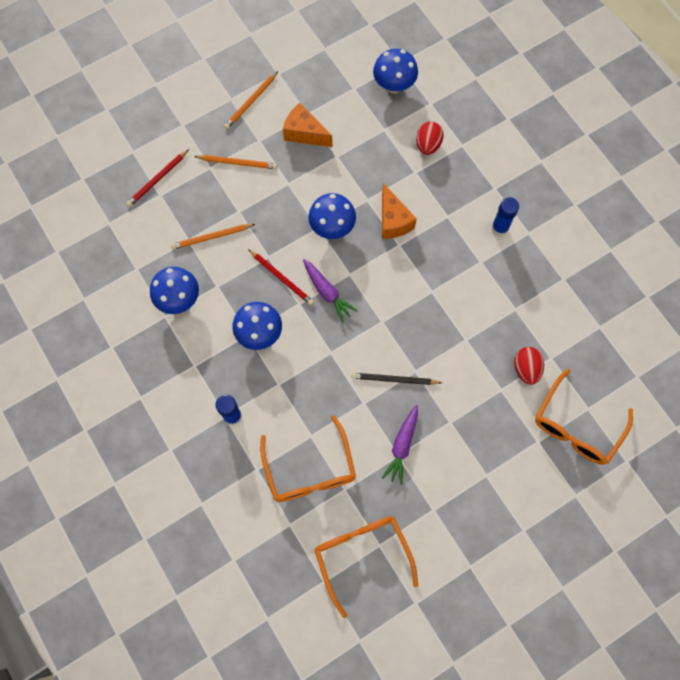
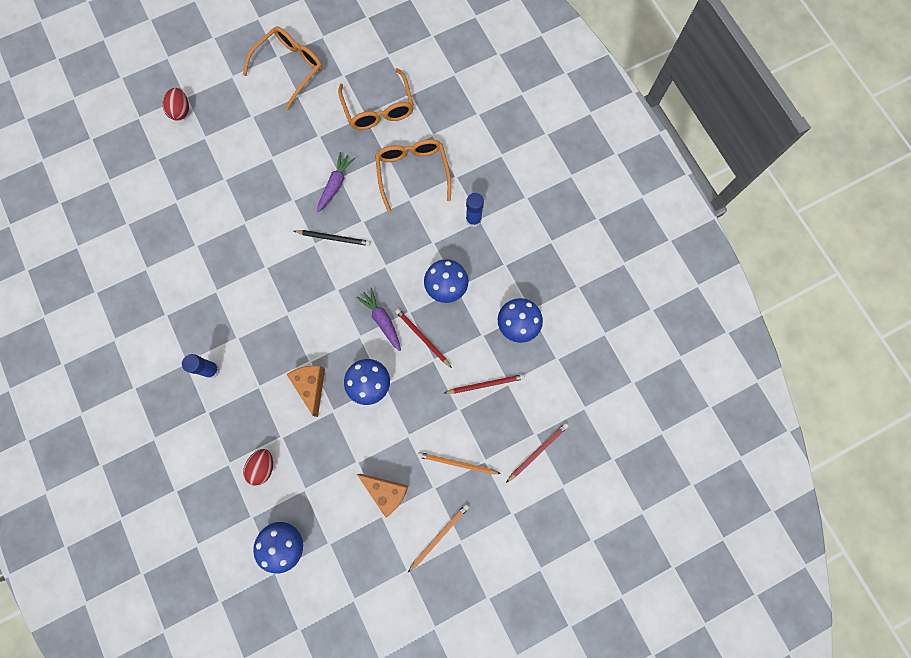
camera: 175 degrees left, 5 degrees up
orange pencil [171,224,255,250] -> red pencil [444,374,525,394]
red egg [514,347,544,385] -> red egg moved to [162,88,189,120]
orange glasses [535,369,633,465] -> orange glasses moved to [243,26,322,110]

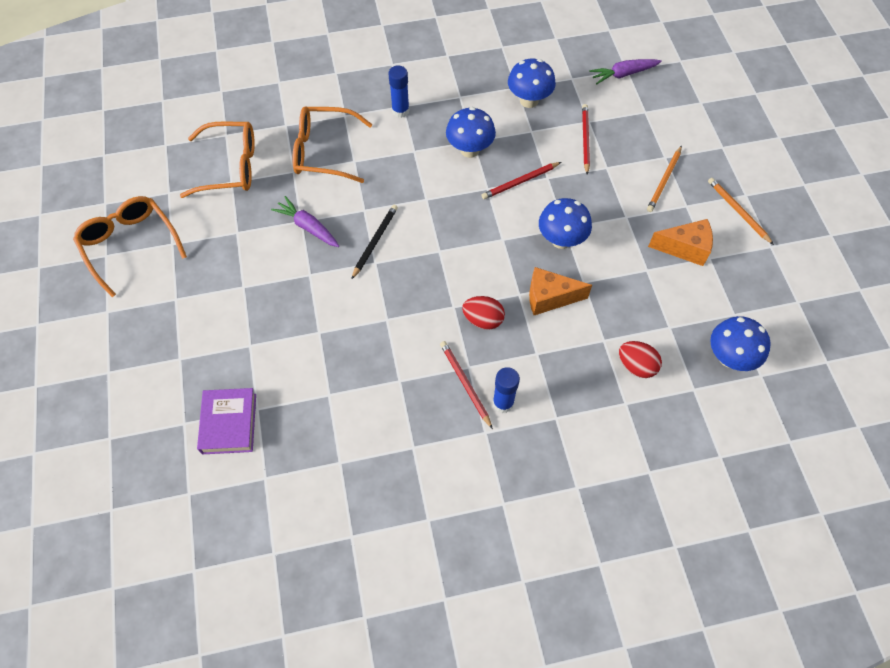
camera: 75 degrees left, 15 degrees down
red egg [162,88,189,120] -> red egg moved to [462,296,505,330]
purple carrot [356,288,401,351] -> purple carrot moved to [589,59,662,84]
orange cheese [357,474,408,518] -> orange cheese turned 45 degrees clockwise [648,219,713,266]
red pencil [506,423,569,483] -> red pencil moved to [440,341,493,429]
none -> purple book [197,388,256,454]

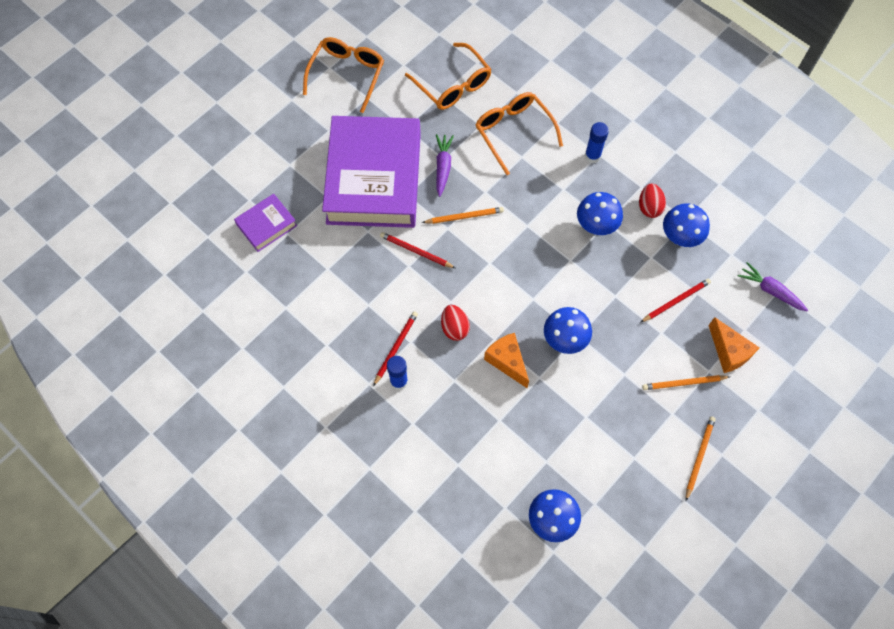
camera: 55 degrees right, 5 degrees up
black pencil [351,205,398,280] -> orange pencil [422,207,504,224]
red pencil [482,162,561,199] -> red pencil moved to [380,232,455,268]
red egg [619,341,662,378] -> red egg moved to [639,184,666,218]
orange cheese [648,219,713,266] -> orange cheese moved to [708,317,760,373]
none -> purple book [322,116,421,228]

